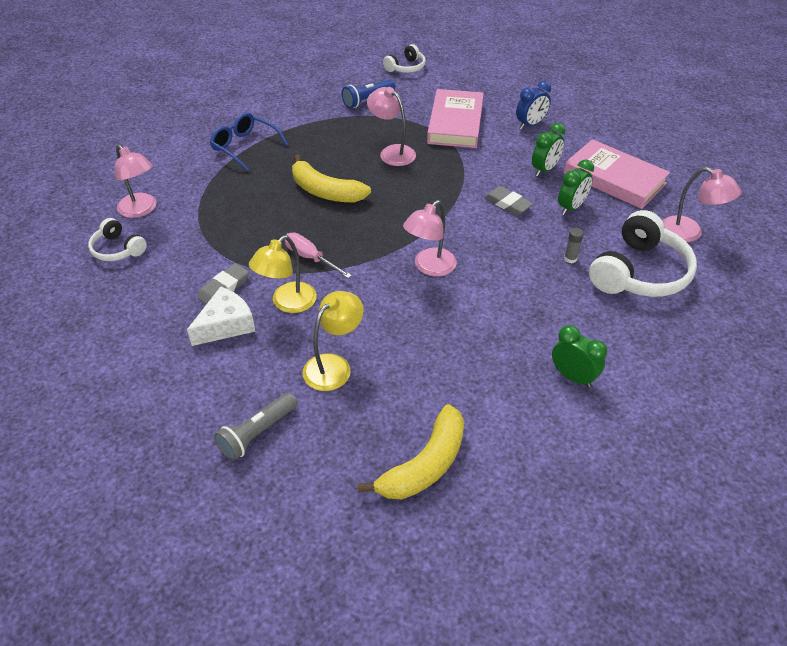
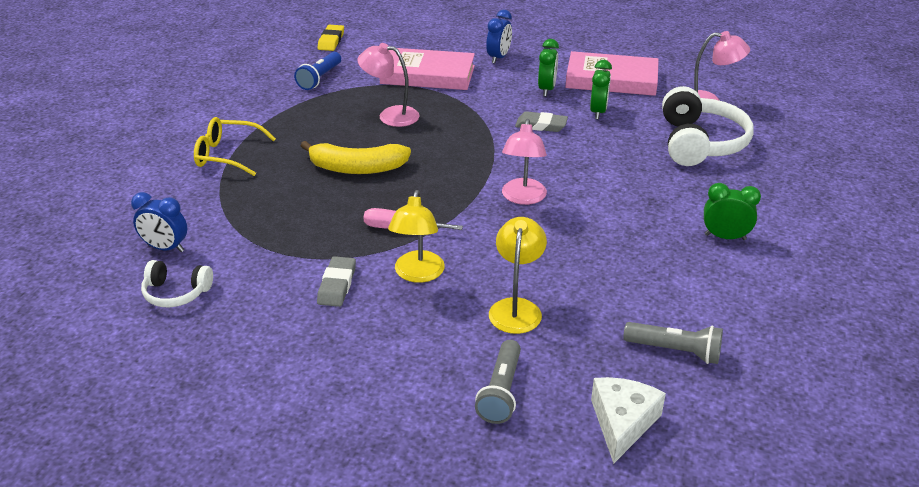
camera: 30 degrees left, 10 degrees down
pink lamp [115,144,157,218] -> blue clock [131,192,187,252]
white cheese [187,286,256,346] -> white cheese moved to [591,377,666,464]
blue glasses [210,113,288,172] -> yellow glasses [194,117,276,176]
yellow banana [358,404,464,499] -> grey flashlight [624,322,723,364]
white headphones [383,44,426,73] -> yellow eraser [318,25,344,51]
pink book [427,89,484,148] -> pink book turned 60 degrees counterclockwise [380,48,475,90]
grey glue stick [564,228,584,263] -> none

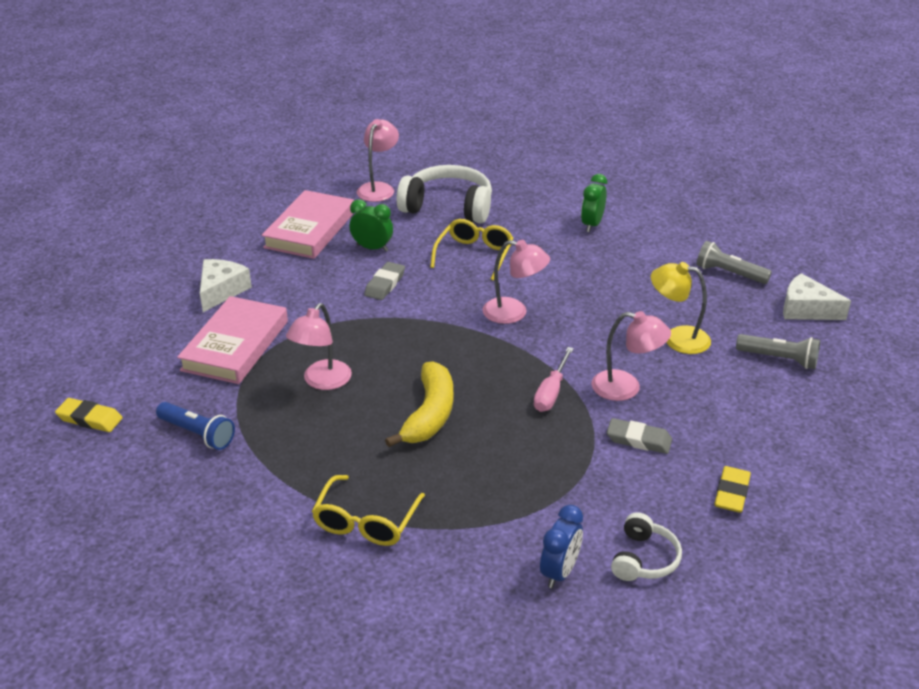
camera: 80 degrees left, 0 degrees up
yellow lamp [388,190,445,283] -> pink lamp [592,311,671,401]
blue clock [486,10,512,64] -> white cheese [200,259,252,312]
green clock [538,39,559,96] -> none
grey flashlight [624,322,723,364] -> grey flashlight turned 90 degrees counterclockwise [696,241,772,284]
none -> yellow glasses [430,219,514,281]
none -> yellow eraser [714,466,751,513]

